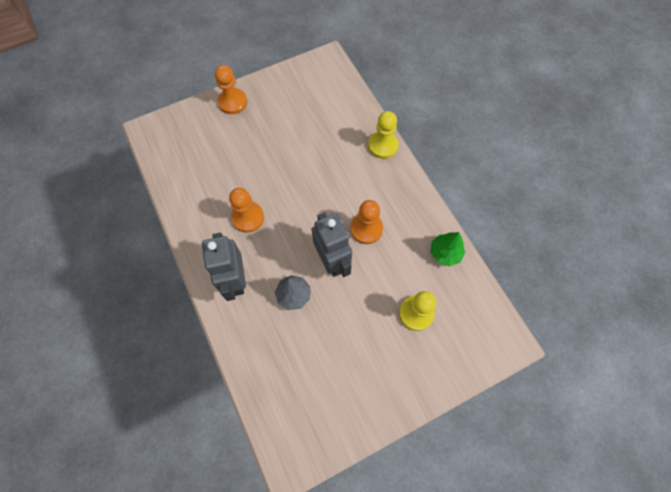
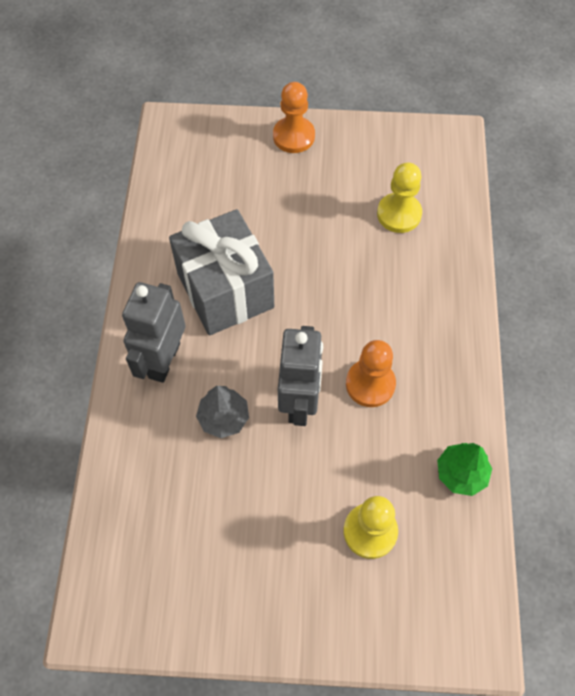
camera: 30 degrees right, 5 degrees down
orange pawn [229,188,264,233] -> grey gift [169,209,274,336]
yellow pawn [368,111,399,159] -> yellow pawn moved to [377,162,422,233]

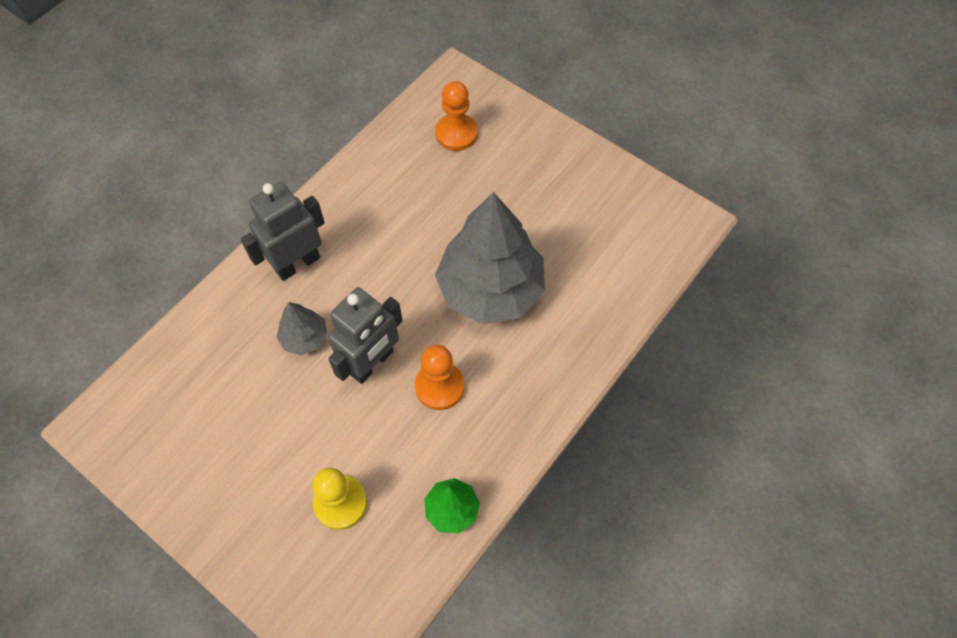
camera: 35 degrees right, 0 degrees up
grey gift [169,209,274,336] -> none
orange pawn [273,82,315,153] -> orange pawn moved to [435,81,478,151]
yellow pawn [377,162,422,233] -> none
none -> grey tree [435,192,545,325]

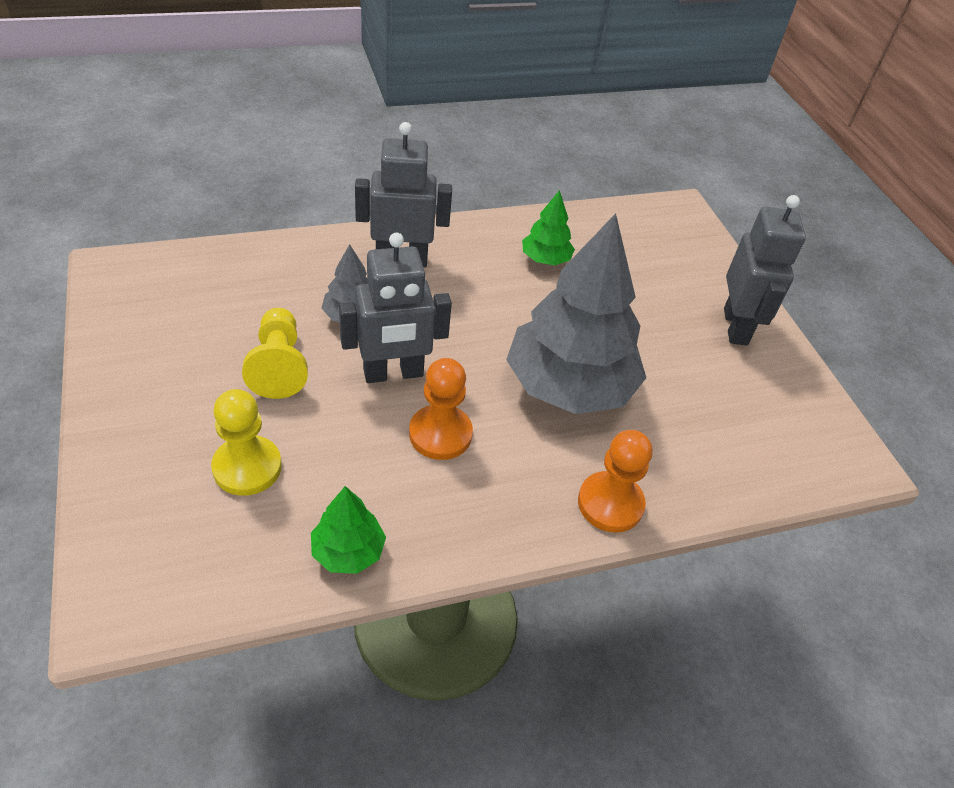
camera: 30 degrees right, 15 degrees down
orange pawn [435,81,478,151] -> orange pawn moved to [578,430,652,533]
none -> yellow pawn [242,308,308,399]
none -> green tree [522,190,575,265]
none -> grey robot [724,195,806,345]

